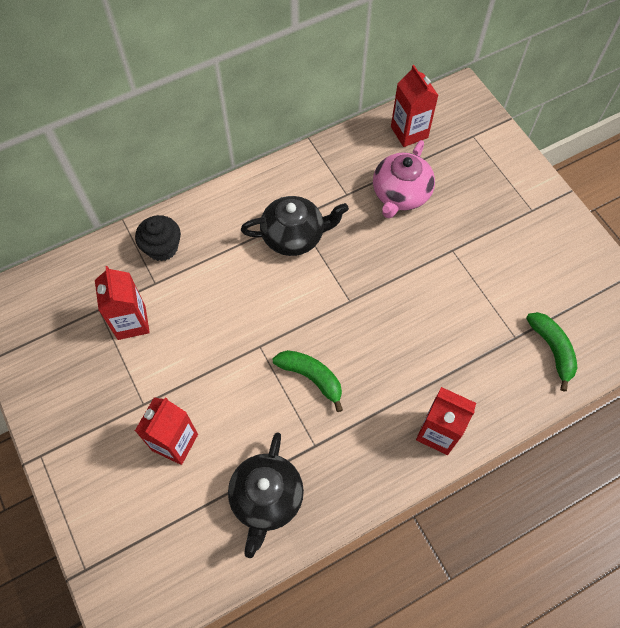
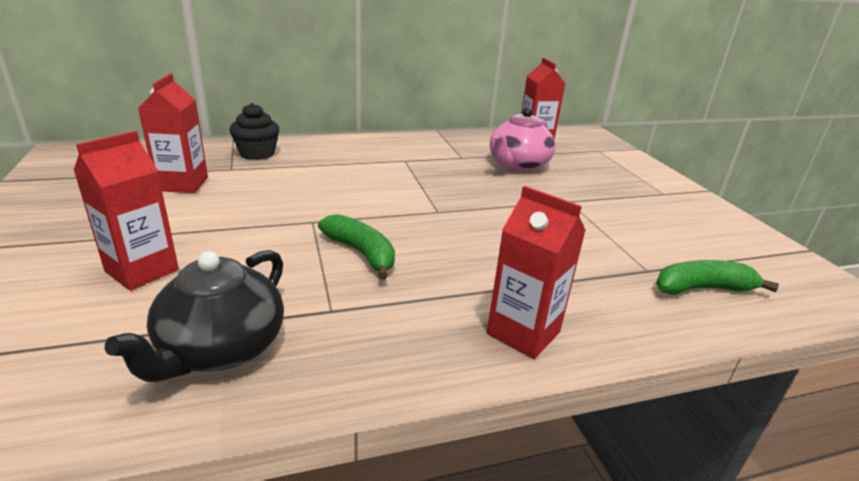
camera: 10 degrees right, 35 degrees down
black teapot [241,196,349,256] -> none
green banana [526,312,577,392] -> green banana turned 90 degrees counterclockwise [656,260,779,295]

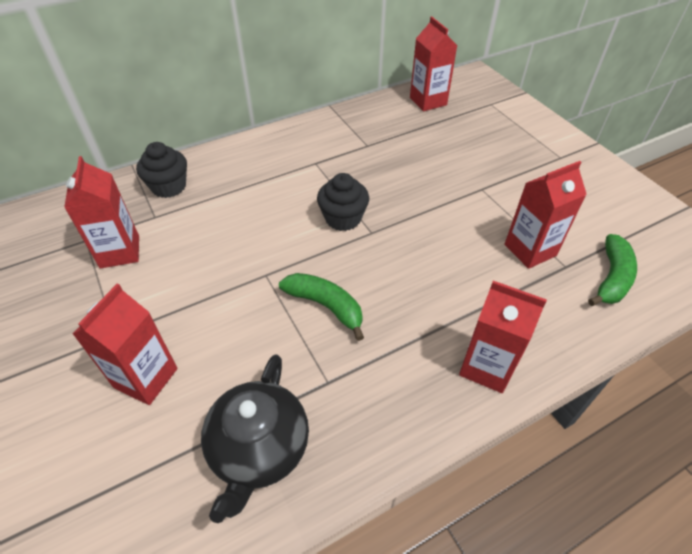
camera: 10 degrees left, 20 degrees up
pink teapot [490,107,556,172] -> none
green banana [656,260,779,295] -> green banana turned 135 degrees clockwise [588,234,637,306]
none -> black cupcake [317,173,369,231]
none -> red carton [504,161,587,269]

